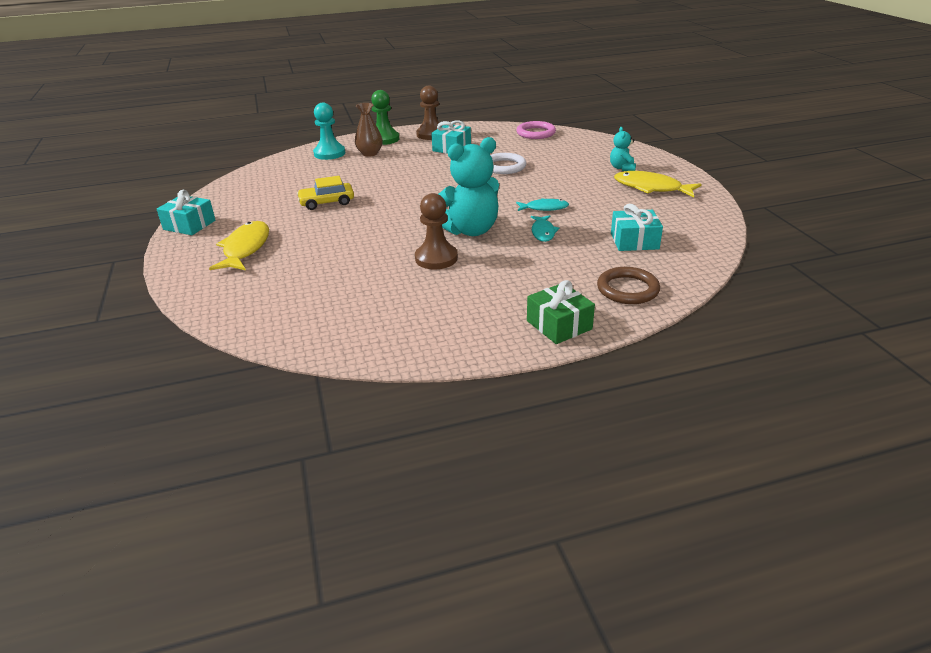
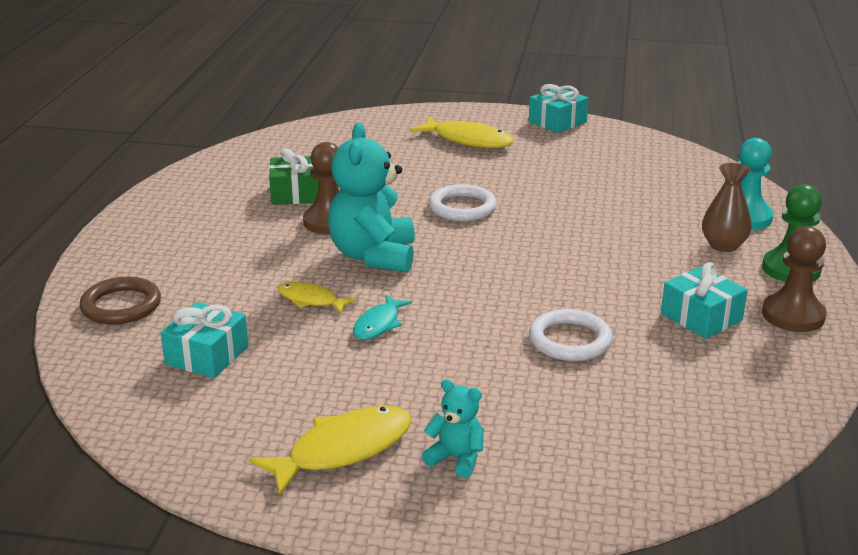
camera: 115 degrees right, 5 degrees down
yellow car [297,176,354,210] -> none
pink ring [516,121,556,139] -> none
green gift [527,280,595,344] -> green gift moved to [269,149,319,205]
turquoise fish [531,215,559,242] -> yellow fish [277,281,357,313]
none -> white ring [429,184,497,221]

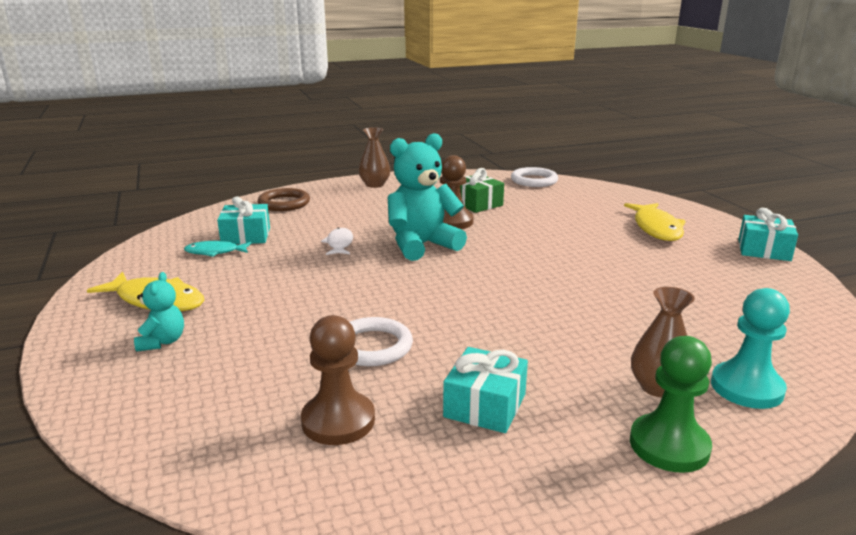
camera: 60 degrees right, 5 degrees down
yellow fish [277,281,357,313] -> white fish [321,228,353,255]
turquoise fish [353,295,412,340] -> turquoise fish moved to [184,241,252,257]
white ring [429,184,497,221] -> white ring moved to [511,167,558,187]
brown pawn [762,226,826,332] -> brown pawn moved to [301,315,375,445]
none -> brown vase [358,127,390,188]

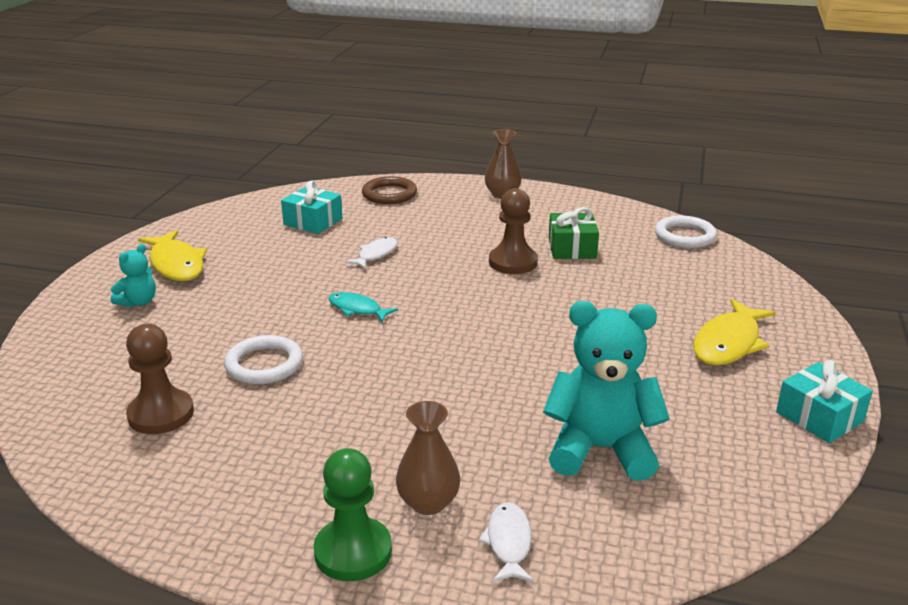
camera: 35 degrees right, 5 degrees up
turquoise fish [184,241,252,257] -> turquoise fish moved to [329,292,398,322]
turquoise teddy bear [387,133,467,261] -> turquoise teddy bear moved to [543,301,670,481]
turquoise gift [443,347,528,433] -> none
turquoise pawn [711,288,790,409] -> white fish [478,502,534,582]

